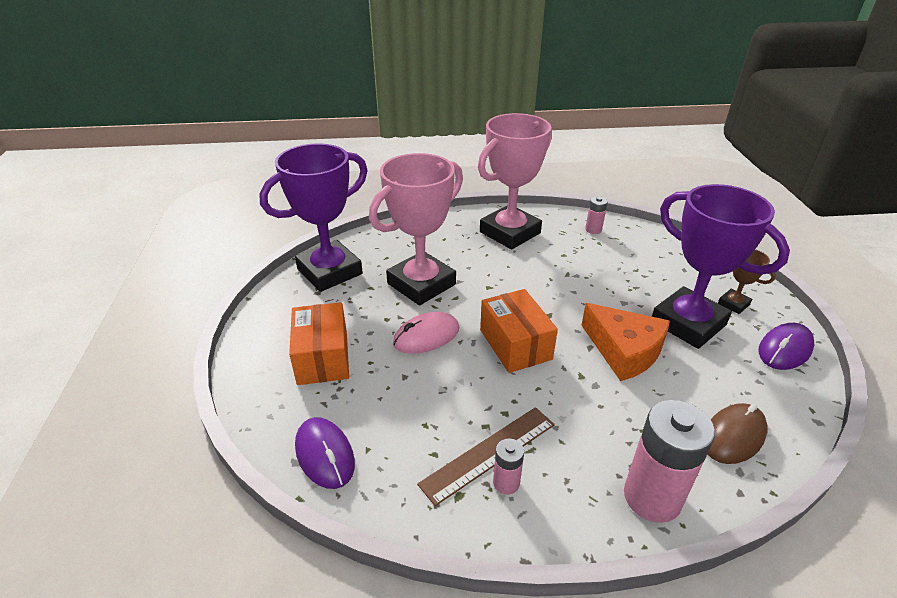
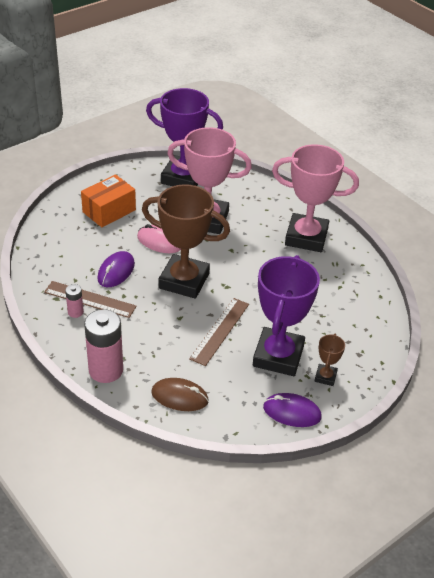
camera: 55 degrees right, 5 degrees up
purple mouse [295,417,355,489] -> purple mouse moved to [97,251,135,287]
orange box [480,289,558,373] -> brown trophy [142,184,230,299]
orange cheese [581,303,670,381] -> brown ruler [189,298,249,366]
pink battery [585,196,608,234] -> none

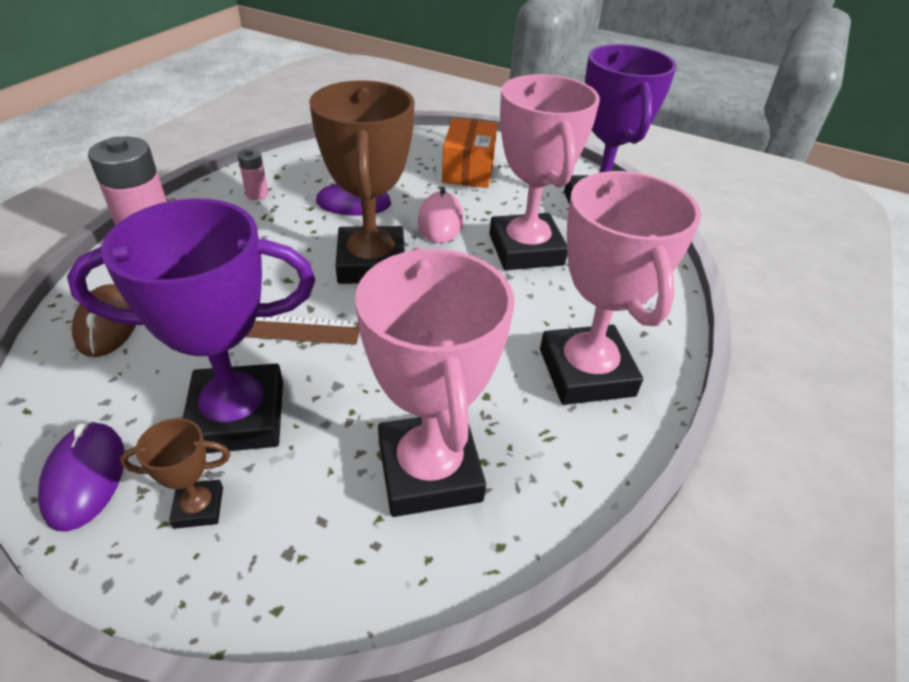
camera: 65 degrees right, 0 degrees up
brown ruler [44,281,137,318] -> none
orange box [81,174,136,228] -> orange box turned 75 degrees clockwise [442,118,497,188]
none -> pink trophy [355,247,514,517]

